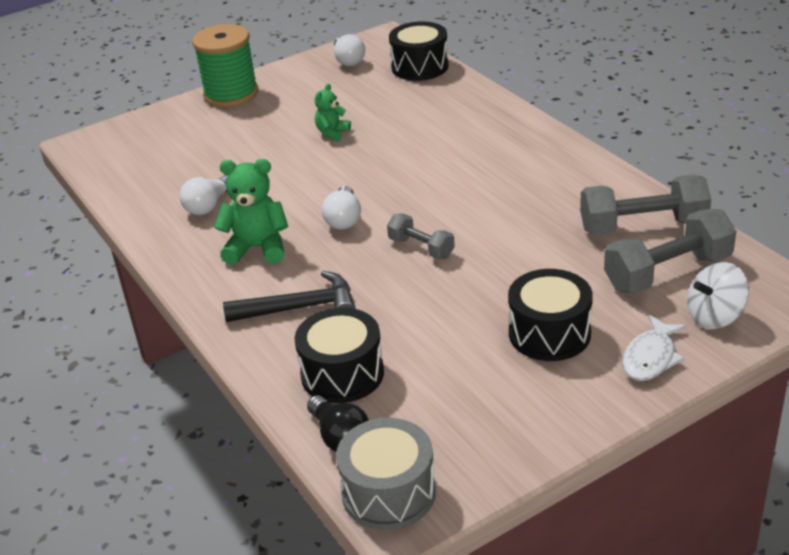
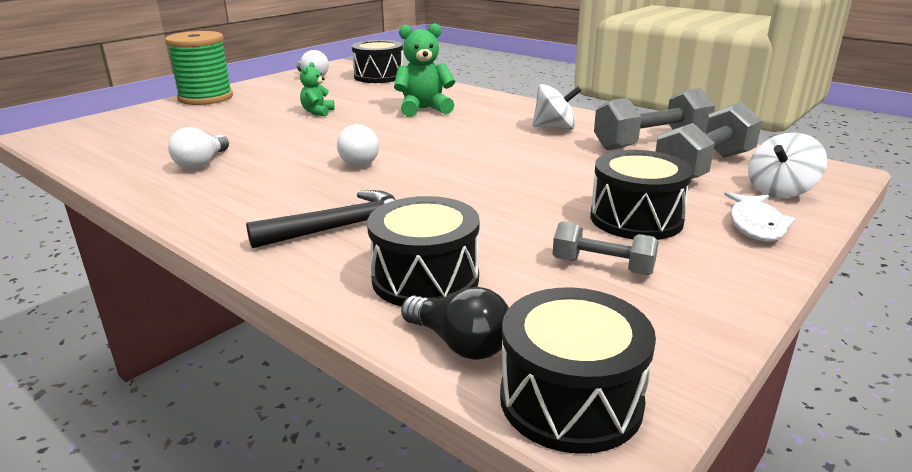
camera: 20 degrees left, 10 degrees down
green teddy bear [214,159,288,265] -> green teddy bear moved to [394,23,455,117]
grey drum [336,418,436,530] -> black drum [500,287,656,454]
grey dumbbell [387,214,455,259] -> grey dumbbell moved to [553,221,659,275]
none -> white spinning top [532,84,581,130]

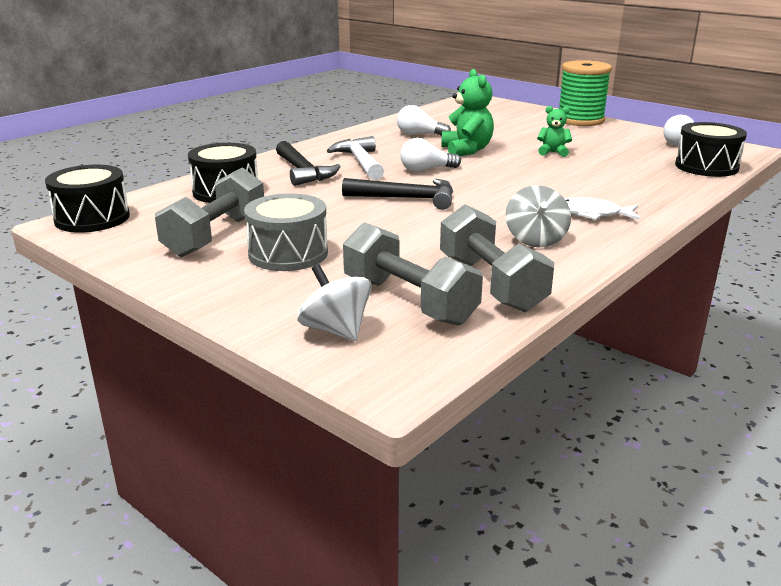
camera: 90 degrees right, 0 degrees up
green teddy bear [394,23,455,117] -> green teddy bear moved to [442,69,494,156]
black light bulb [401,287,509,360] -> none
white spinning top [532,84,581,130] -> grey spinning top [505,185,571,247]
grey dumbbell [553,221,659,275] -> grey dumbbell [155,167,264,257], size x1.76
black drum [590,150,693,240] -> grey drum [244,193,328,271]
white fish [724,192,795,242] -> white fish moved to [564,197,640,220]
none -> white hammer [327,136,384,180]
none -> black hammer [342,178,453,210]

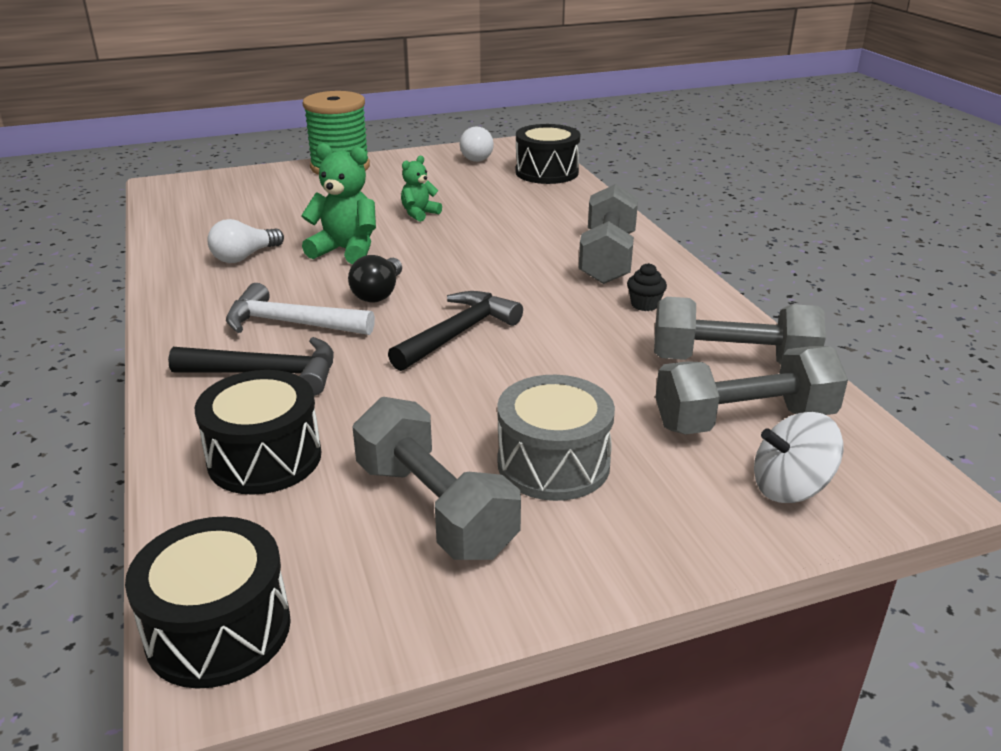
camera: 60 degrees left, 5 degrees up
white light bulb [400,138,461,172] -> black light bulb [348,255,402,302]
grey spinning top [505,185,571,247] -> black cupcake [627,263,667,311]
white fish [564,197,640,220] -> grey dumbbell [579,184,638,284]

